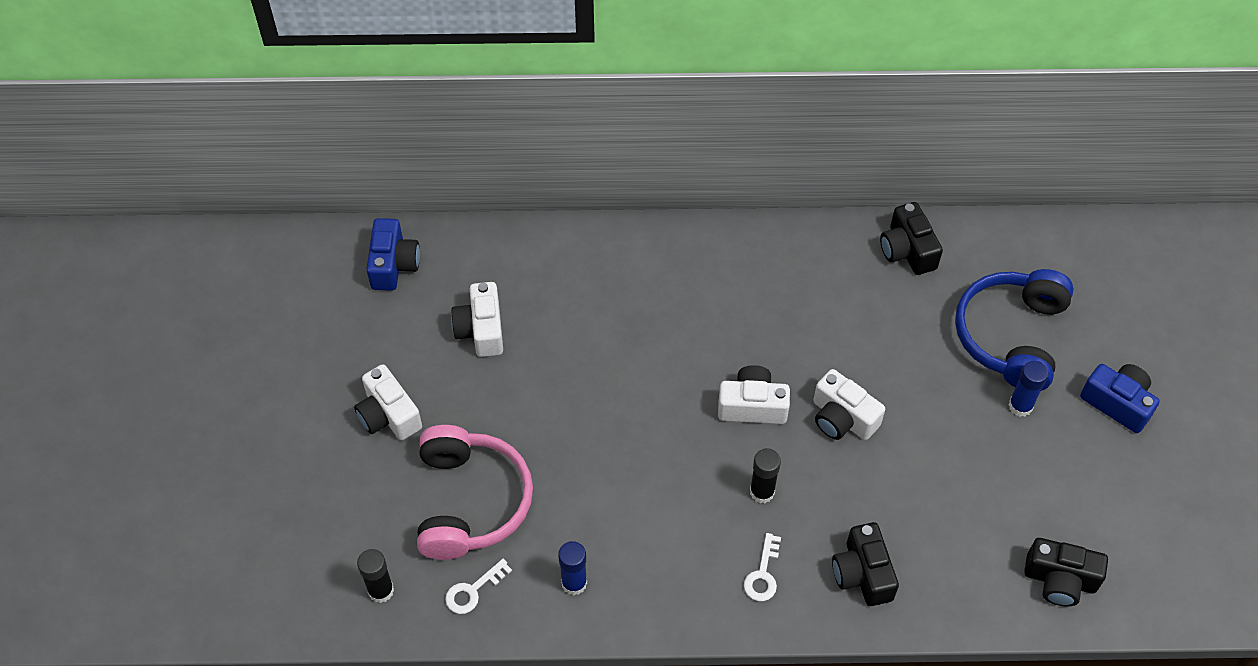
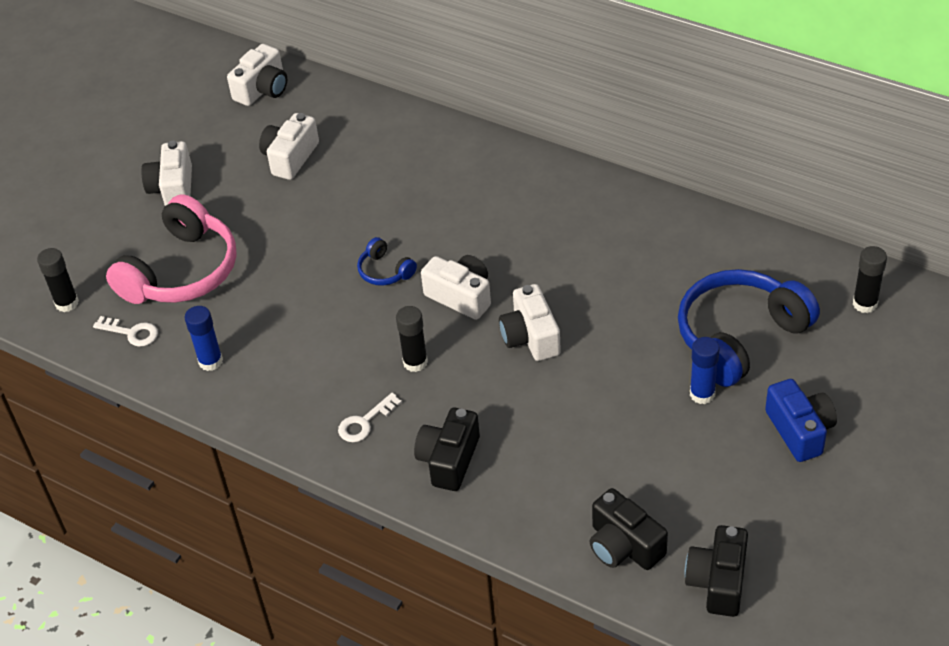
camera: 35 degrees right, 10 degrees down
blue camera [366,218,420,291] -> white camera [227,44,287,106]
white key [445,559,512,614] -> white key turned 150 degrees counterclockwise [93,316,158,347]
black camera [880,202,943,275] -> black camera moved to [685,525,748,617]
none -> blue headphones [357,237,417,286]
none -> black glue stick [853,246,887,313]

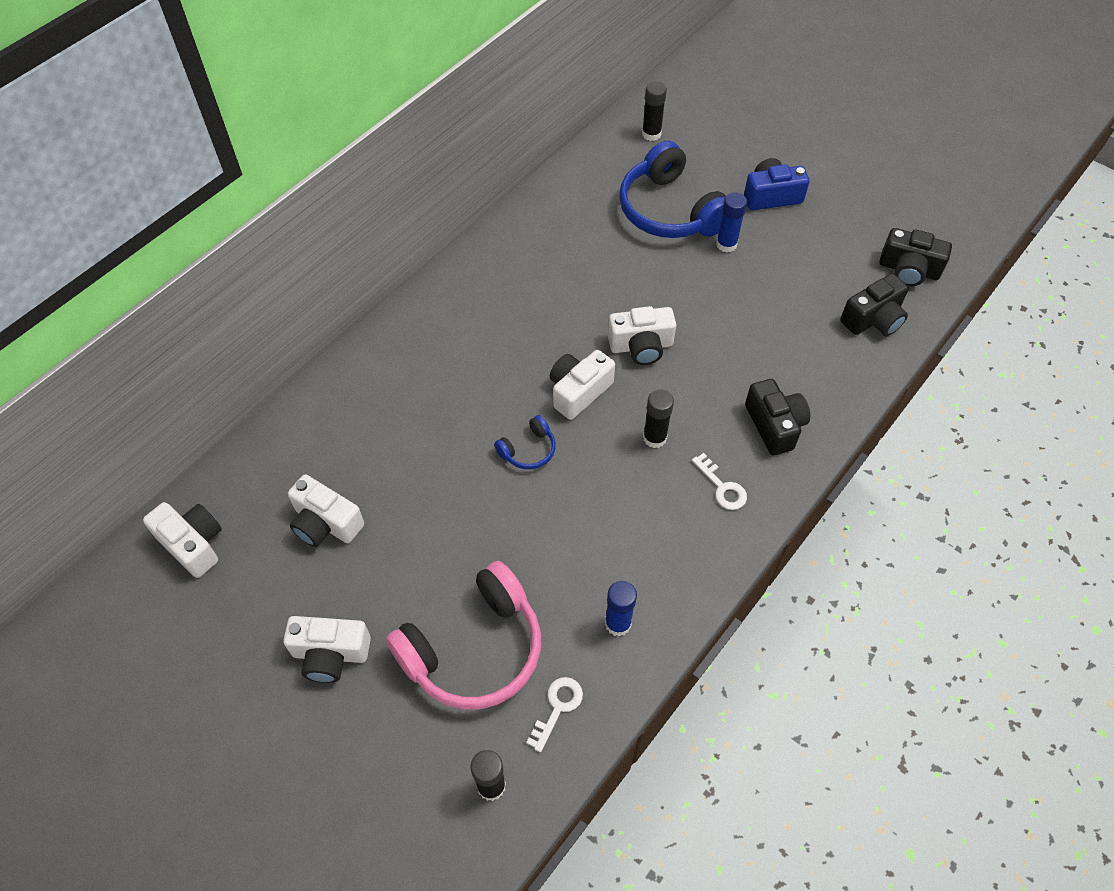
camera: 85 degrees left, 10 degrees up
pink headphones [106,194,237,304] -> pink headphones turned 105 degrees clockwise [386,561,541,709]
black camera [414,408,480,491] -> black camera turned 135 degrees counterclockwise [745,379,810,456]

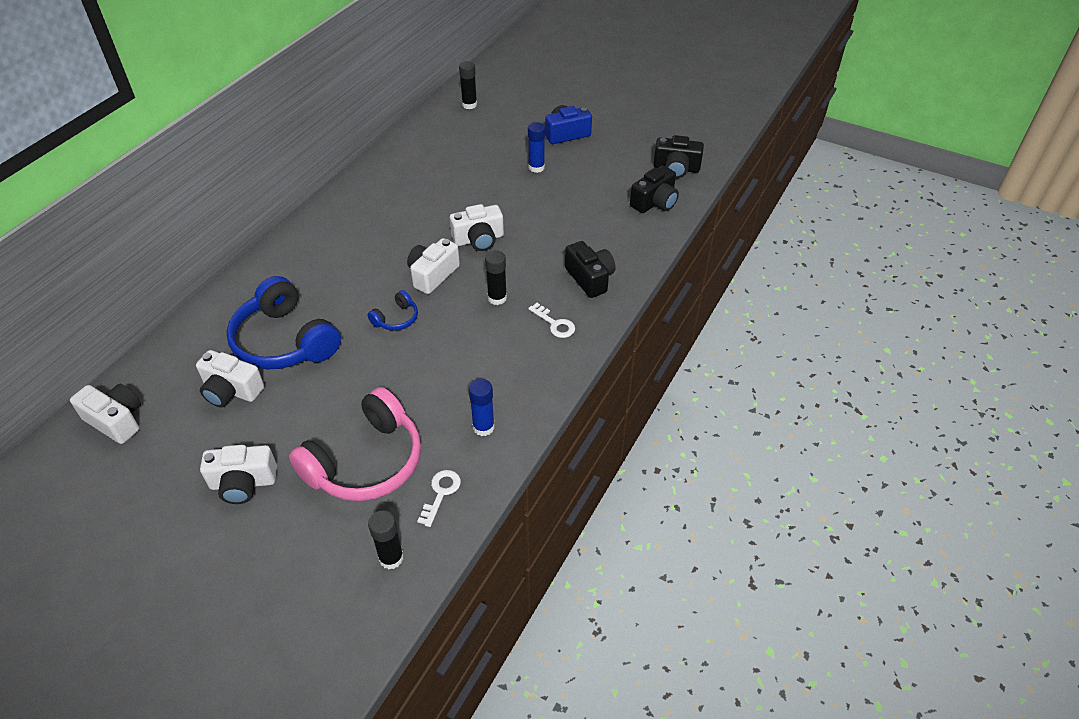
camera: 10 degrees left, 10 degrees down
blue headphones [619,141,726,238] -> blue headphones moved to [226,276,341,369]

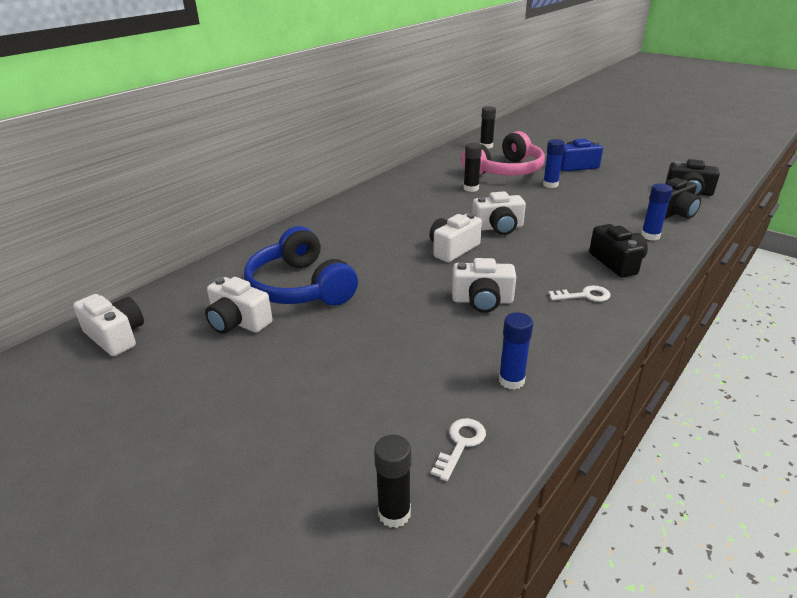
camera: 10 degrees right, 15 degrees down
white camera [200,445,277,504] -> white camera moved to [452,258,516,313]
pink headphones [289,387,421,501] -> pink headphones moved to [461,131,545,176]
blue headphones [368,290,418,331] -> none
black glue stick [485,250,507,305] -> black glue stick moved to [463,143,482,192]
white key [528,303,575,338] -> white key turned 60 degrees counterclockwise [548,285,610,302]
none -> blue glue stick [641,183,673,240]

